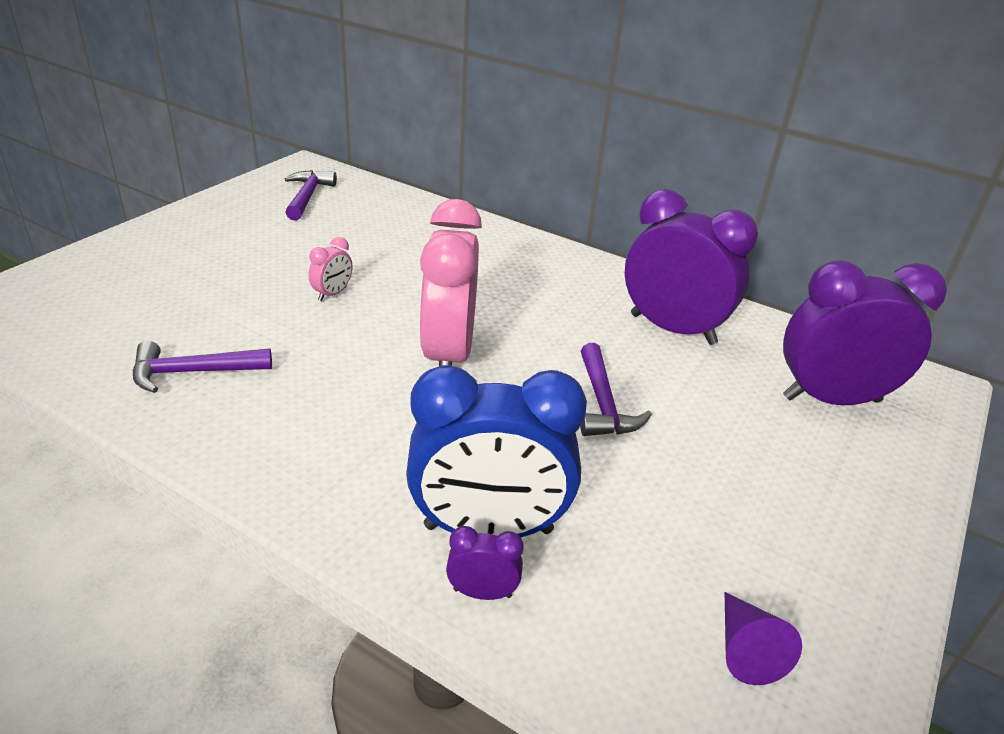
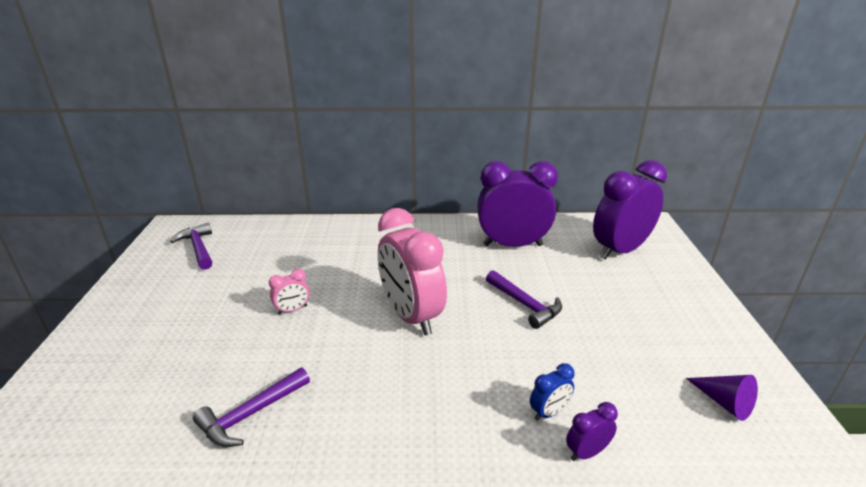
camera: 30 degrees left, 5 degrees down
pink clock [309,237,352,301] -> pink clock turned 60 degrees clockwise [269,269,310,315]
blue clock [406,365,587,537] -> blue clock [530,363,575,421], size x0.42

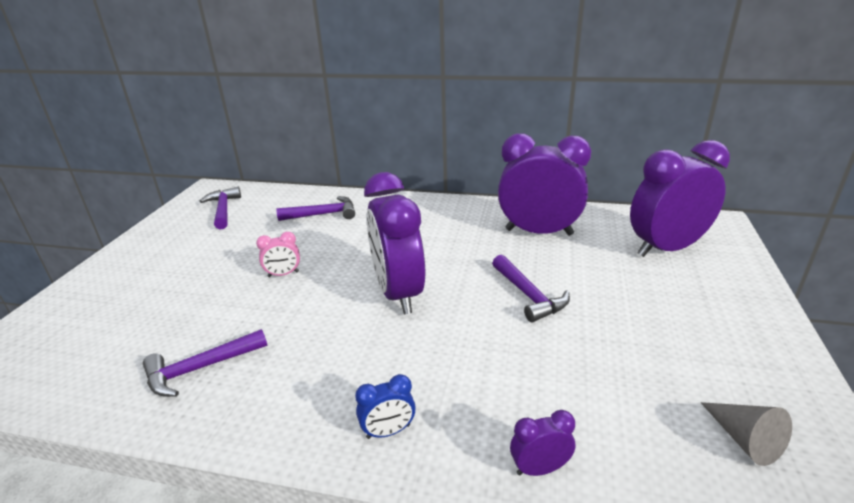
camera: 15 degrees right, 0 degrees up
pink clock [378,208,447,336] -> purple clock [364,172,425,314]
blue clock [530,363,575,421] -> blue clock moved to [355,374,416,439]
purple cone [686,375,758,421] -> grey cone [701,402,792,466]
none -> purple hammer [277,196,355,221]

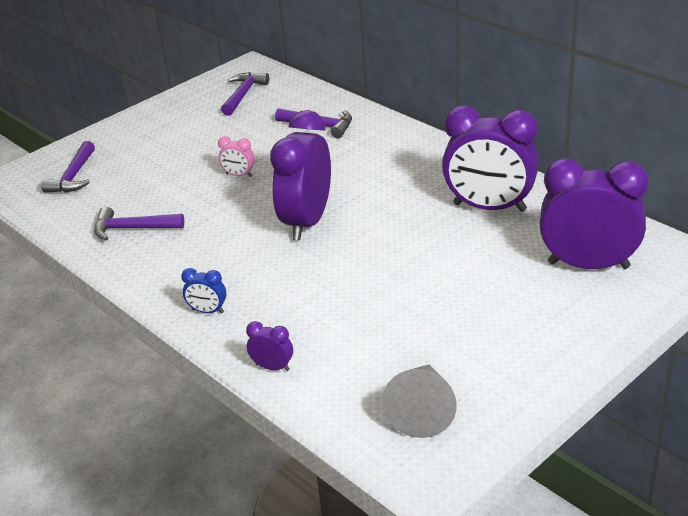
camera: 35 degrees right, 5 degrees up
purple hammer [492,255,570,322] -> purple hammer moved to [41,141,95,193]
purple clock [498,133,591,236] -> purple clock turned 150 degrees clockwise [442,105,539,212]
grey cone [701,402,792,466] -> grey cone [382,364,457,438], size x1.52

